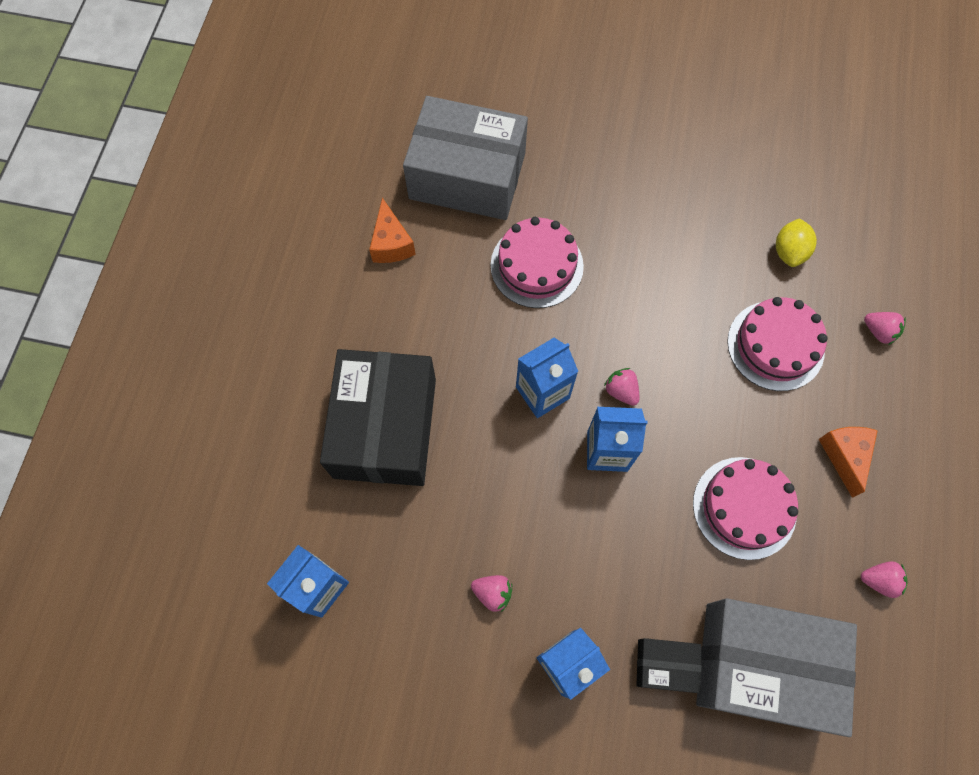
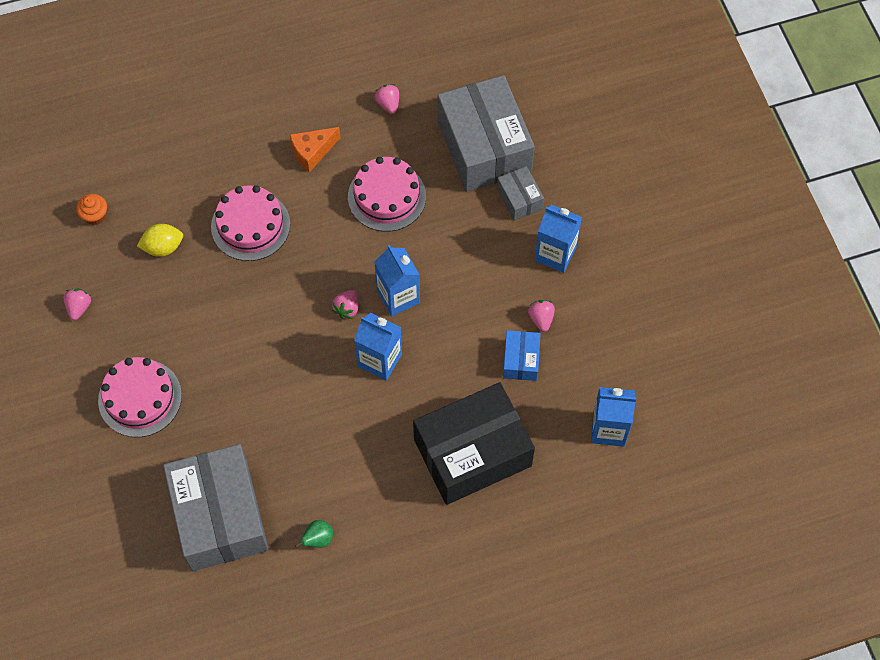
camera: 120 degrees left, 5 degrees down
orange cheese [369,198,416,263] -> green pear [295,520,333,548]
pink cake [491,217,584,308] -> pink cake moved to [98,357,182,437]
black box [636,638,701,693] -> grey box [497,166,544,221]
pink strawberry [864,312,906,345] -> pink strawberry moved to [63,289,91,320]
none -> orange cupcake [76,194,107,225]
none -> blue box [503,330,541,381]

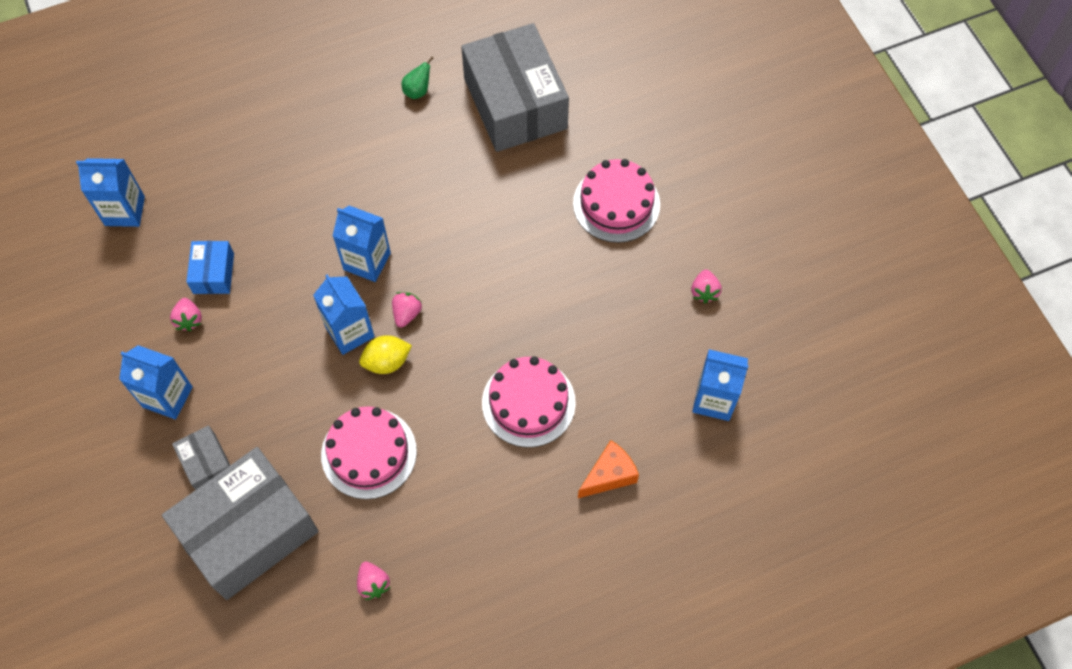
camera: 175 degrees right, 0 degrees up
orange cupcake [76,194,107,225] -> blue carton [692,349,749,421]
yellow lemon [137,224,183,257] -> yellow lemon moved to [359,335,412,374]
orange cheese [290,127,340,173] -> orange cheese moved to [578,440,639,498]
black box [413,382,535,505] -> none
grey box [438,75,535,192] -> grey box turned 75 degrees clockwise [162,447,319,600]

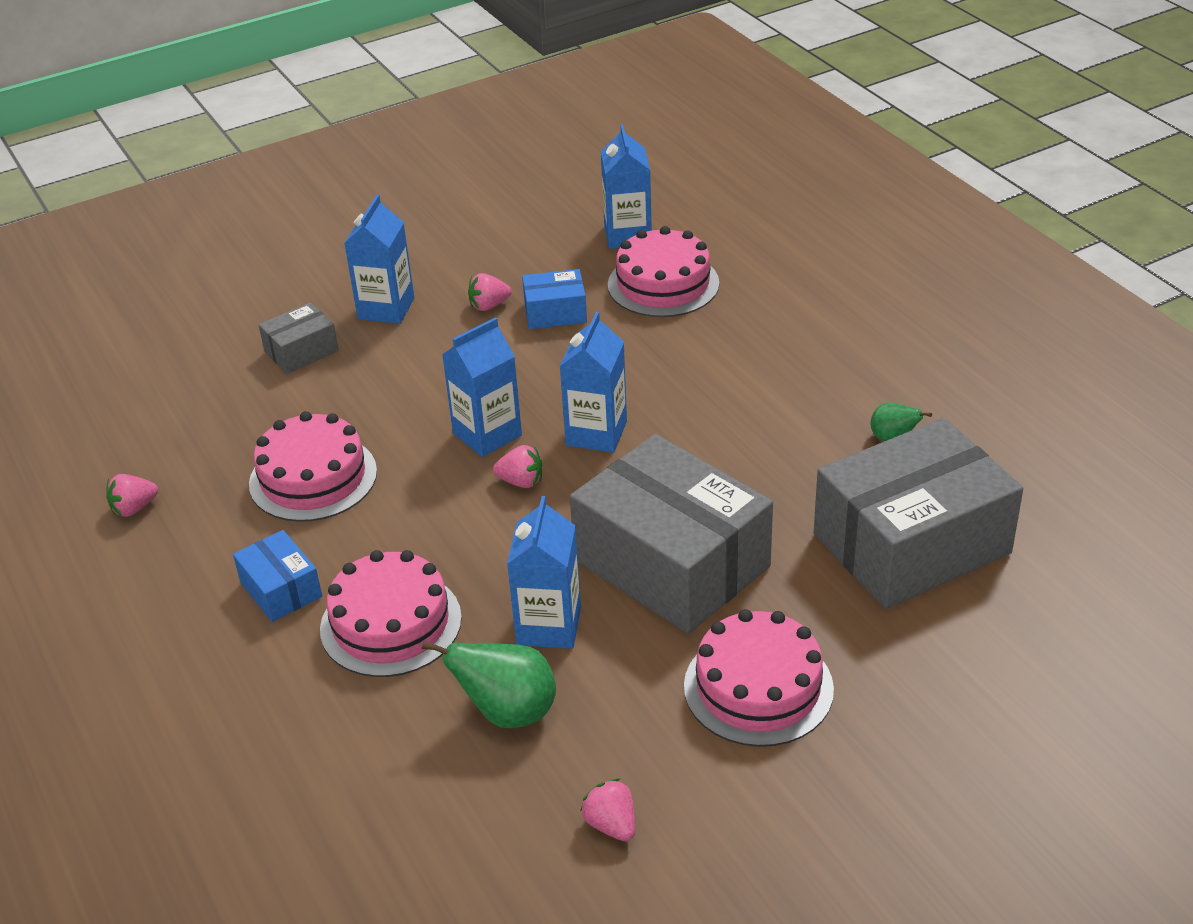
camera: 85 degrees right, 25 degrees down
grey box [162,447,319,600] -> grey box moved to [570,434,773,634]
yellow lemon [359,335,412,374] -> none
orange cheese [578,440,639,498] -> none
pink strawberry [691,270,722,303] -> pink strawberry turned 60 degrees clockwise [580,779,635,841]
blue carton [692,349,749,421] -> blue carton moved to [507,496,581,649]
none -> blue box [233,530,322,622]
none -> green pear [422,641,556,728]
none -> pink cake [608,226,719,317]

